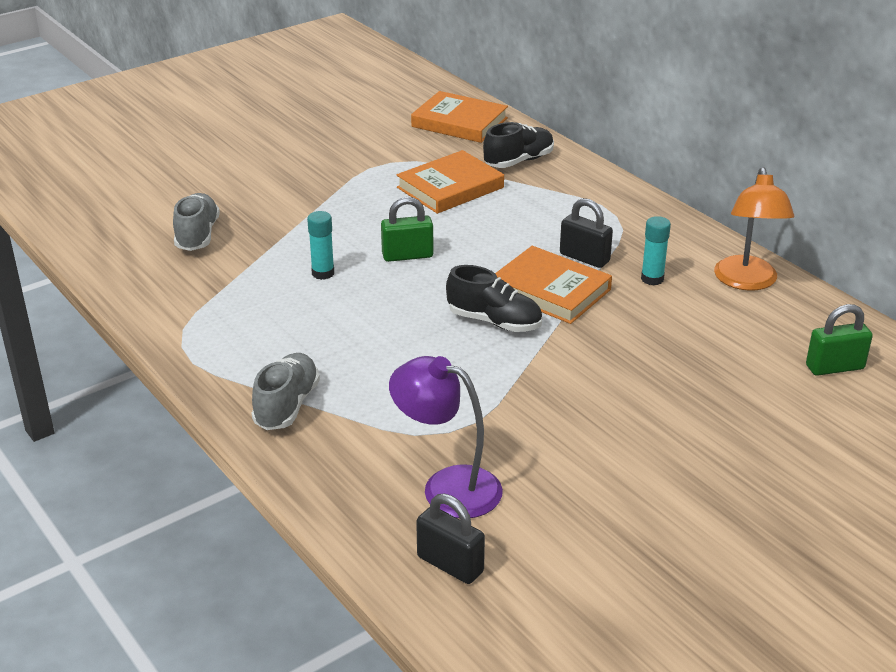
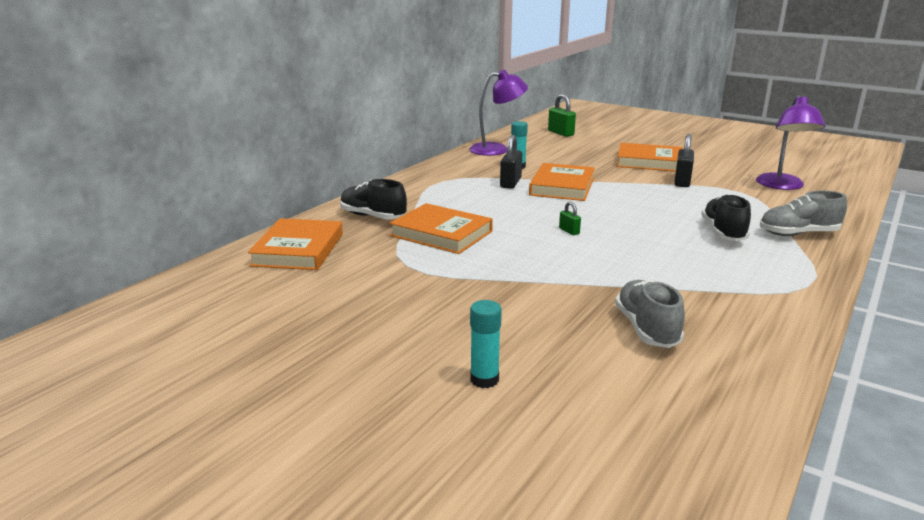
camera: 110 degrees left, 10 degrees down
grey shoe [173,193,220,251] -> grey shoe turned 105 degrees clockwise [615,280,685,348]
turquoise glue stick [307,211,334,280] -> turquoise glue stick moved to [470,300,502,388]
green padlock [381,197,433,262] -> green padlock [559,201,581,235], size x0.54
black padlock [416,494,485,584] -> black padlock moved to [674,134,694,187]
black shoe [446,265,542,332] -> black shoe moved to [701,194,751,241]
orange lamp [714,167,794,291] -> purple lamp [469,70,528,156]
none -> orange book [617,143,683,172]

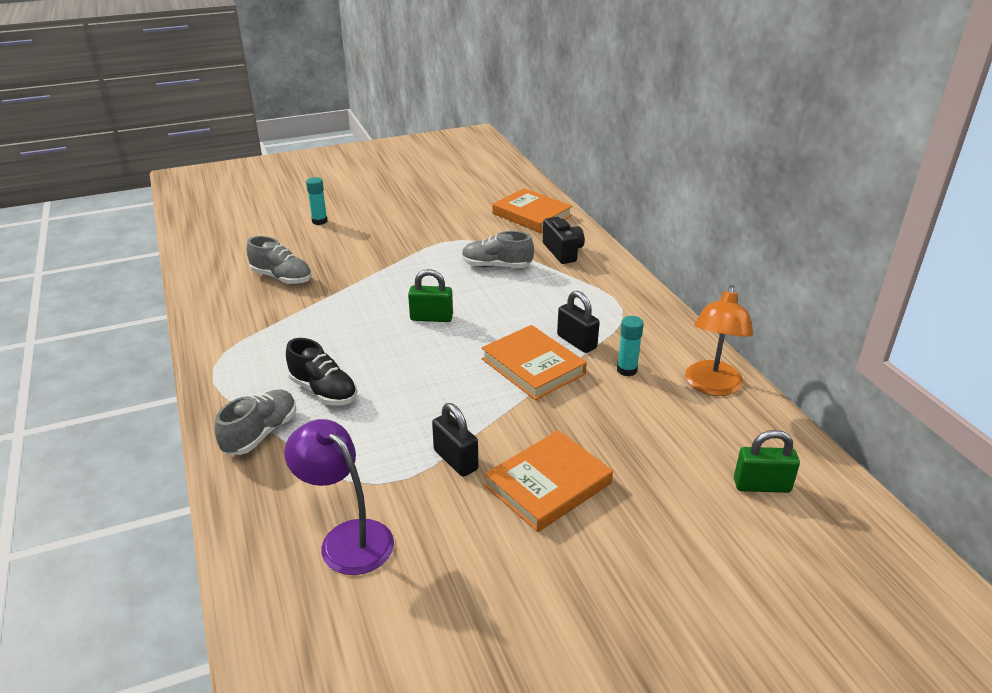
camera: 125 degrees right, 10 degrees up
black shoe [340,179,407,219] -> black camera [543,217,585,264]
orange book [389,203,493,254] -> grey shoe [462,231,534,268]
purple lamp [469,70,528,156] -> orange lamp [685,285,753,396]
green padlock [559,201,581,235] -> green padlock [408,269,453,322], size x1.85

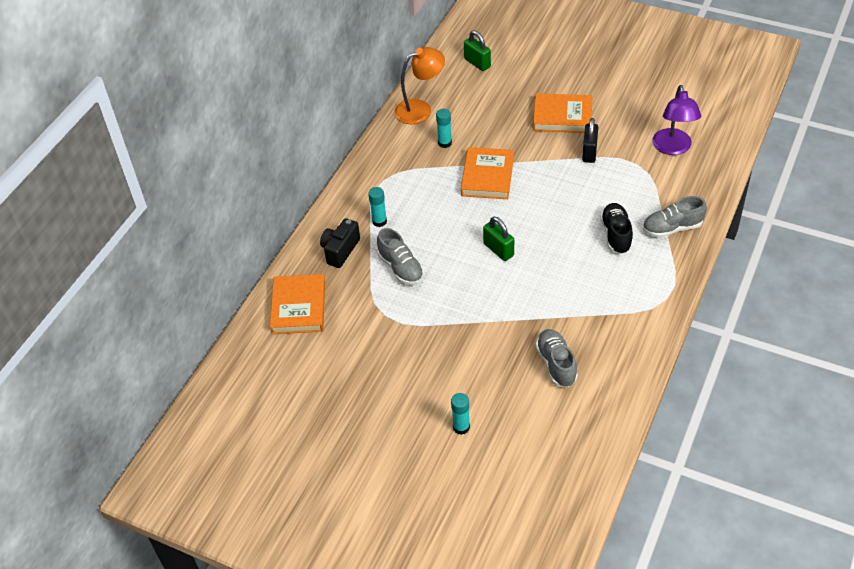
camera: 130 degrees left, 15 degrees up
black padlock [557,291,600,353] -> none
none -> turquoise glue stick [368,187,387,227]

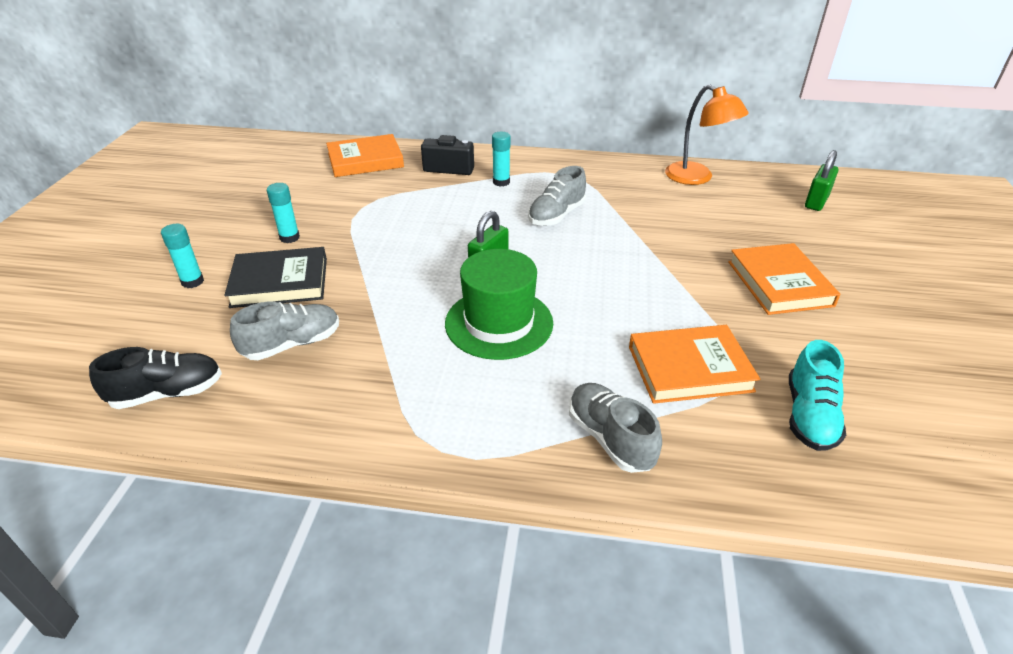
camera: 70 degrees right, 10 degrees down
grey shoe [377,228,424,285] -> grey shoe moved to [528,166,586,226]
turquoise glue stick [436,109,452,148] -> turquoise glue stick moved to [267,183,300,243]
orange book [461,147,514,199] -> orange book moved to [629,325,760,404]
black padlock [582,118,598,163] -> none
black shoe [600,203,633,254] -> black shoe moved to [89,347,222,409]
purple lamp [653,85,701,155] -> turquoise shoe [789,340,846,451]
none -> black book [224,247,327,308]
none -> green hat [445,249,553,360]

